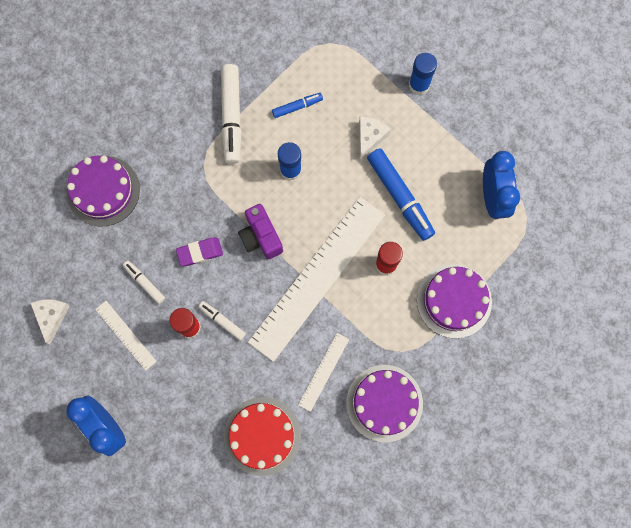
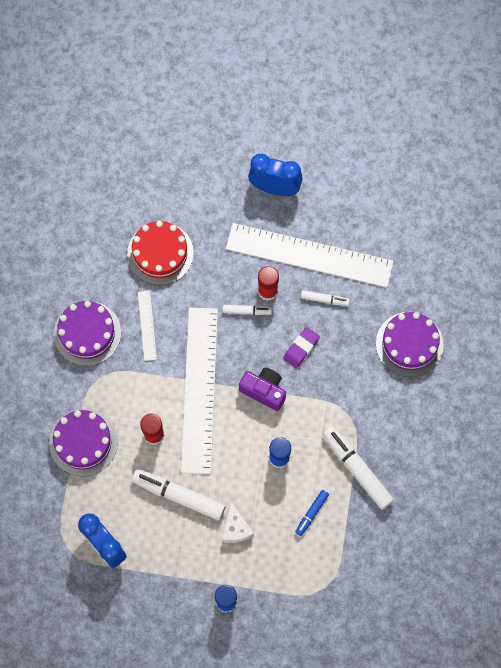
camera: 145 degrees right, 5 degrees down
white cheese [30,299,70,344] -> none
white ruler [95,301,157,371] -> white ruler [226,223,394,288], size x2.32
blue marker [367,148,435,241] -> white marker [132,469,226,520]

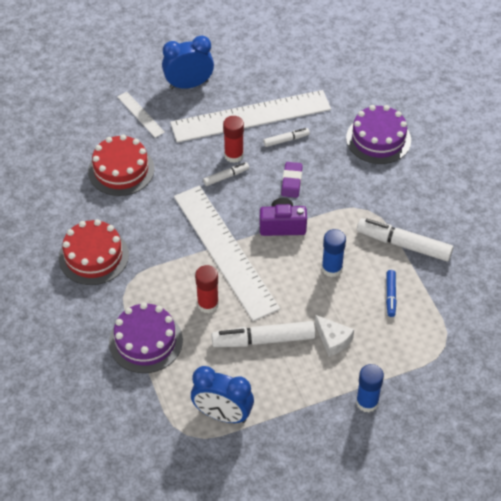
camera: 30 degrees left, 20 degrees down
purple cake [54,301,121,366] -> red cake [59,219,129,285]
white ruler [138,291,157,361] -> white ruler moved to [117,92,165,138]

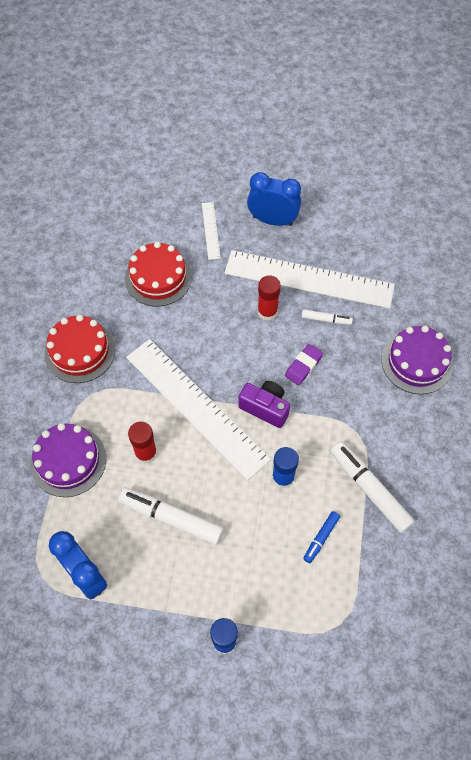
camera: 30 degrees right, 10 degrees up
white ruler [174,186,280,321] -> white ruler turned 45 degrees counterclockwise [126,339,271,480]
white marker [203,162,249,186] -> none
white cheese [315,315,354,357] -> none

